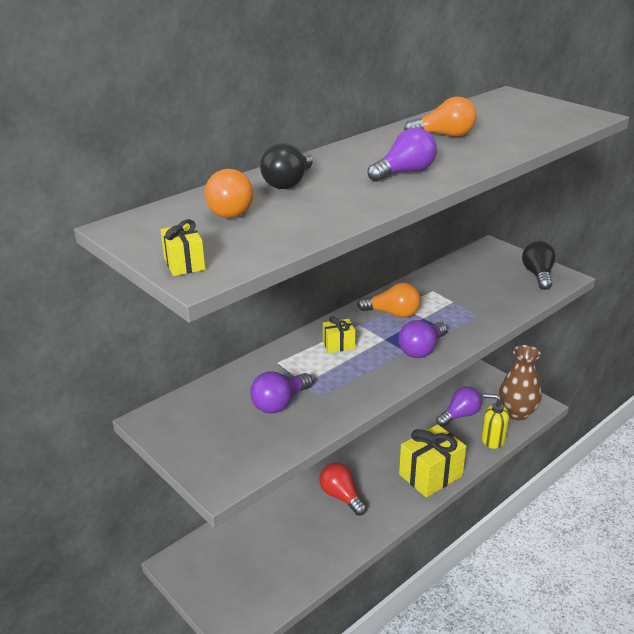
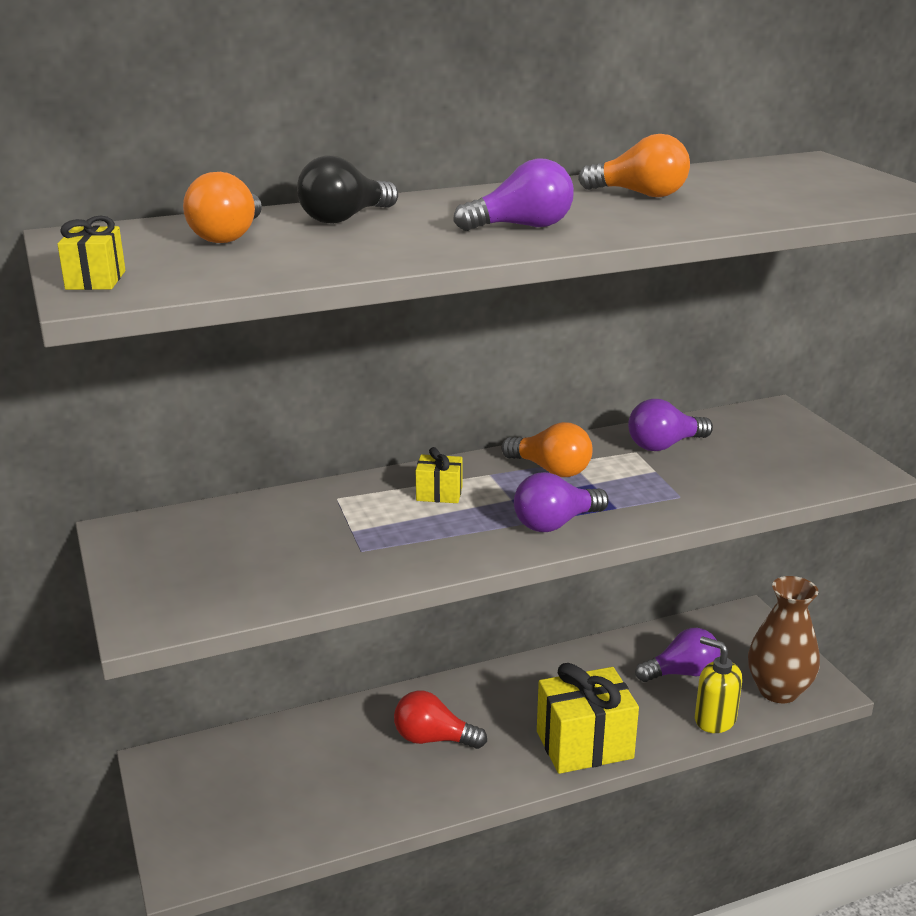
camera: 20 degrees right, 5 degrees down
purple light bulb [250,372,313,414] -> purple light bulb moved to [628,399,713,451]
red light bulb [320,463,367,516] -> red light bulb turned 60 degrees counterclockwise [394,691,487,749]
black light bulb [522,241,556,290] -> none

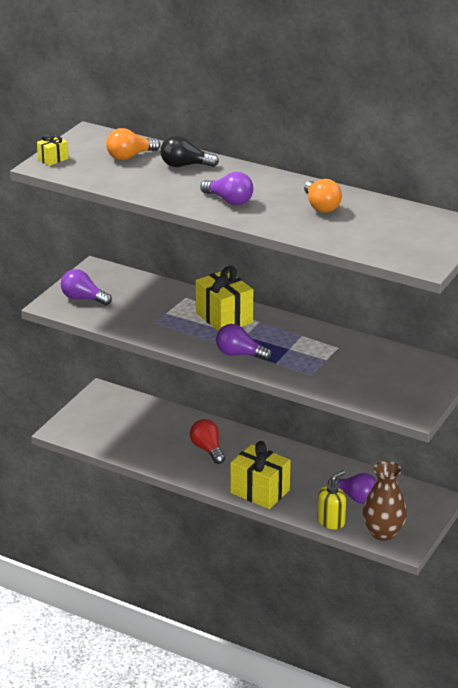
camera: 50 degrees right, 5 degrees up
yellow gift [416,447,462,503] -> yellow gift [196,266,253,331], size x2.05
orange light bulb [501,422,593,477] -> none
purple light bulb [628,399,713,451] -> purple light bulb moved to [61,269,112,305]
yellow soap dispenser [695,636,742,733] -> yellow soap dispenser turned 45 degrees clockwise [317,470,346,529]

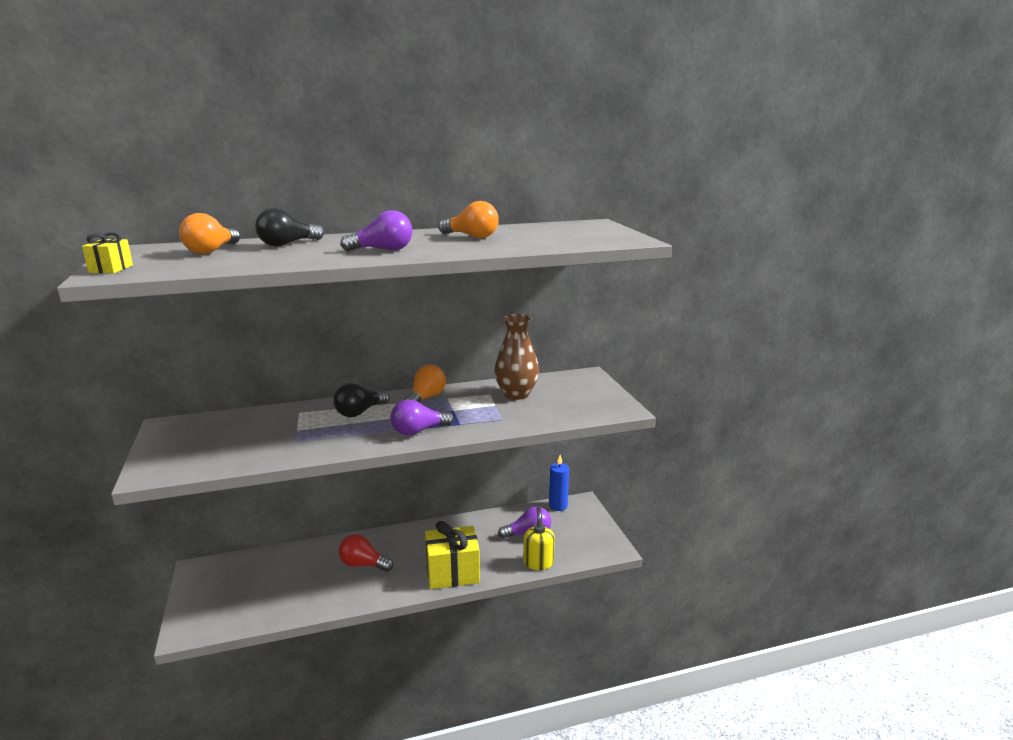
camera: 45 degrees left, 10 degrees down
purple light bulb [61,269,112,305] -> none
yellow gift [196,266,253,331] -> black light bulb [333,383,390,417]
brown vase [362,461,407,541] -> brown vase moved to [494,314,539,400]
none -> orange light bulb [405,365,446,402]
none -> blue candle [549,455,569,511]

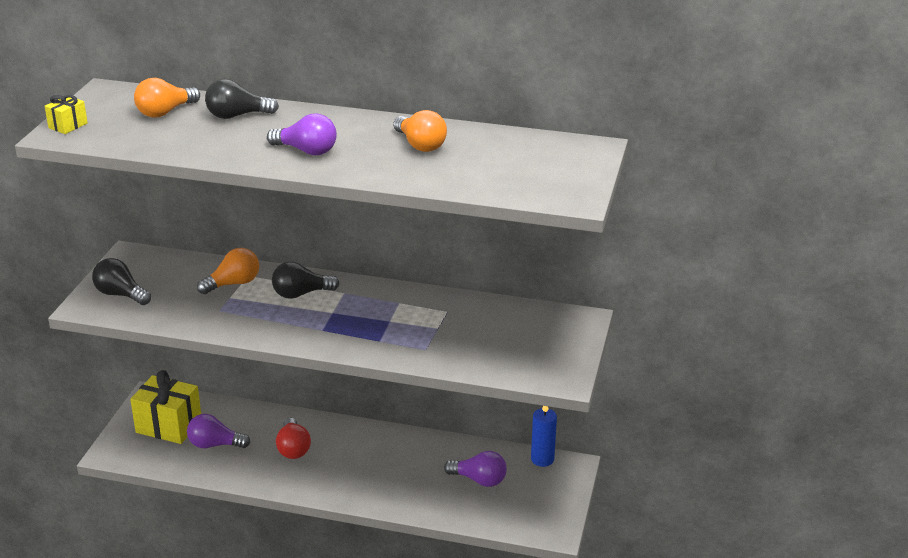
camera: 30 degrees right, 10 degrees up
red light bulb [338,534,393,572] -> red light bulb turned 150 degrees counterclockwise [276,418,311,459]
purple light bulb [390,399,454,436] -> purple light bulb moved to [187,414,251,448]
orange light bulb [405,365,446,402] -> orange light bulb moved to [197,248,259,294]
yellow gift [425,521,480,589] -> yellow gift moved to [130,370,201,444]
brown vase [494,314,539,400] -> none
yellow soap dispenser [523,507,555,570] -> none
none -> black light bulb [92,258,151,305]

